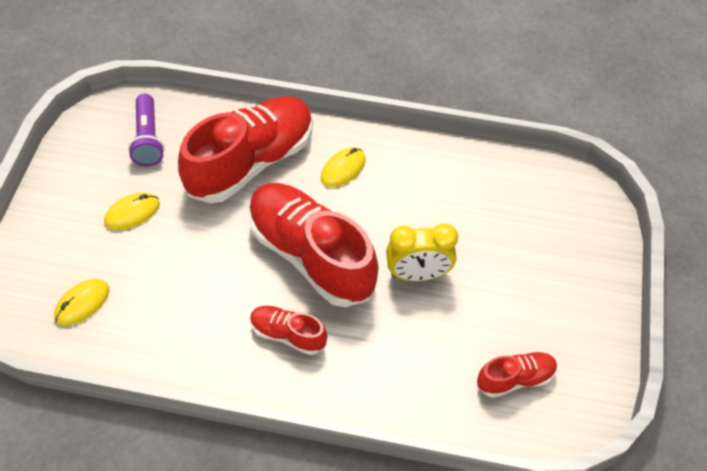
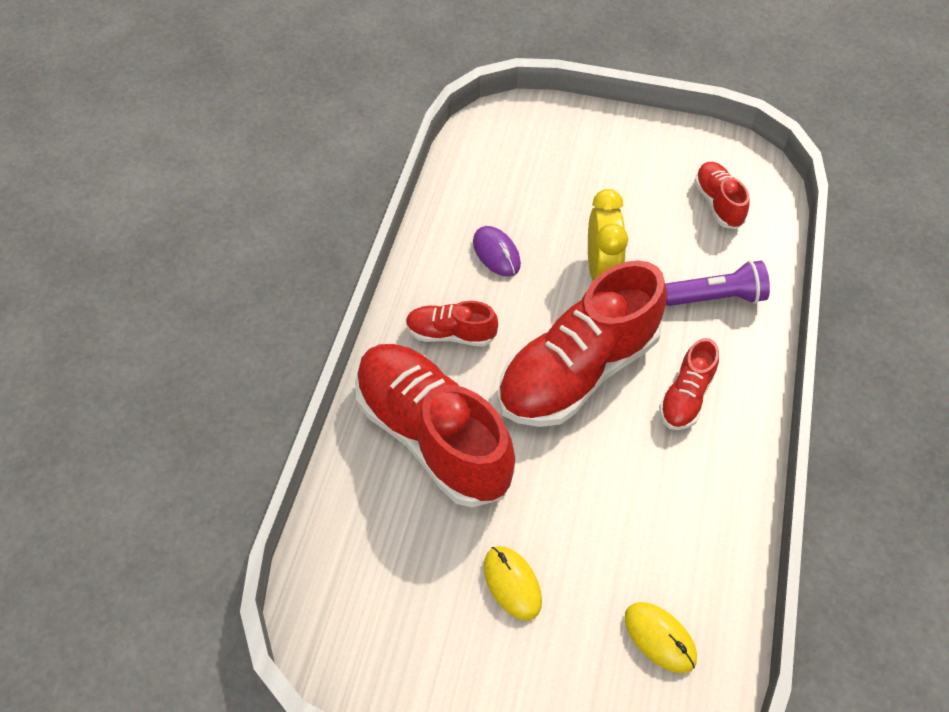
camera: 85 degrees left, 0 degrees up
purple flashlight [128,94,165,166] -> purple flashlight moved to [665,260,770,306]
yellow mouse [321,147,366,187] -> red shoe [406,301,498,347]
none -> purple mouse [473,226,521,277]

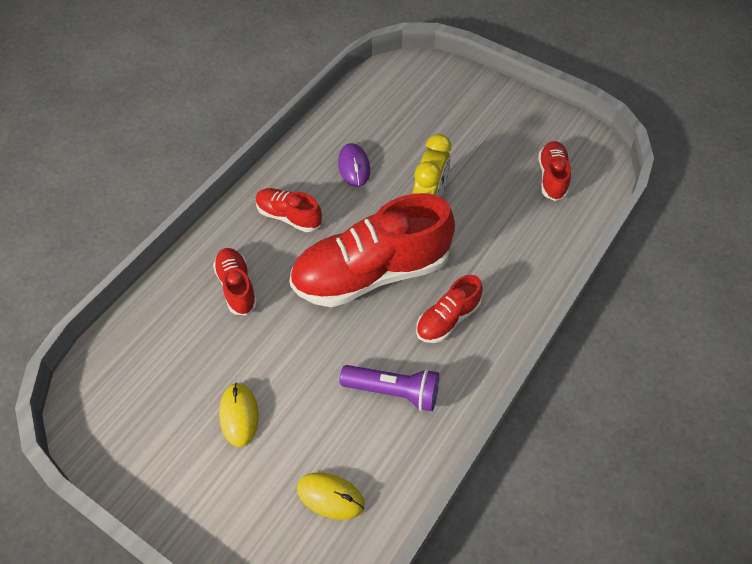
camera: 20 degrees right, 0 degrees up
red shoe [355,344,515,507] -> red shoe [213,248,258,315], size x0.48
yellow mouse [624,602,697,673] -> yellow mouse turned 45 degrees counterclockwise [297,472,365,520]
purple flashlight [665,260,770,306] -> purple flashlight moved to [340,365,439,411]

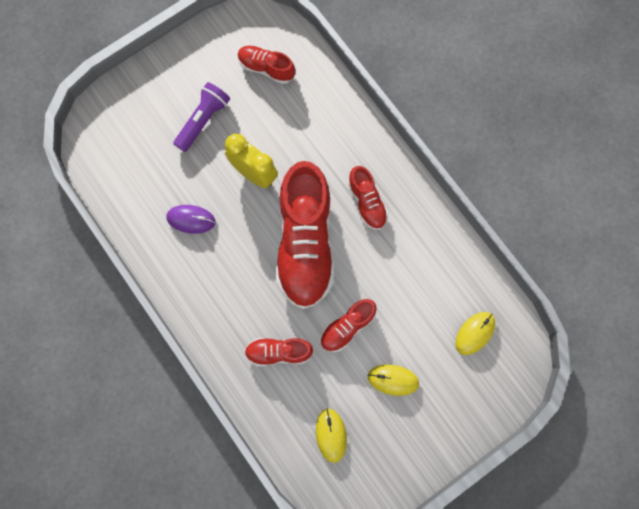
camera: 70 degrees left, 20 degrees up
red shoe [255,188,322,232] -> red shoe moved to [320,299,376,352]
purple flashlight [340,365,439,411] -> purple flashlight moved to [173,82,230,152]
none -> yellow mouse [316,409,347,463]

